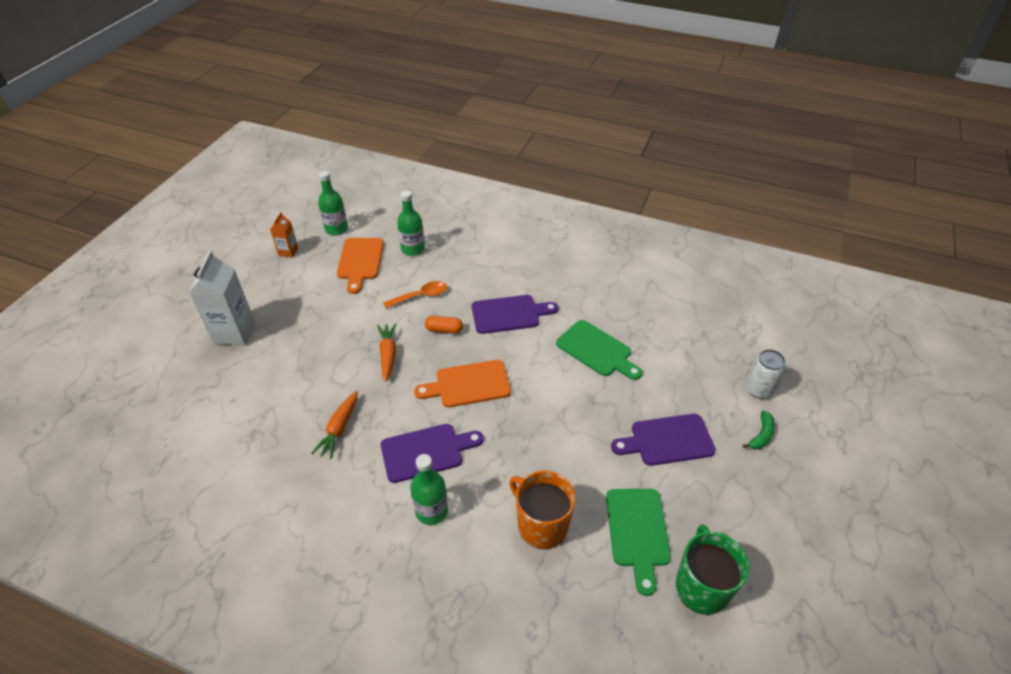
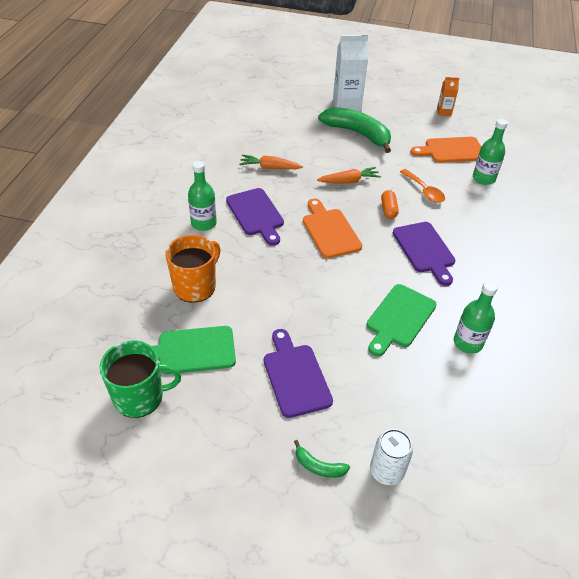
camera: 80 degrees right, 0 degrees up
green bottle [318,171,348,235] -> green bottle moved to [454,281,498,354]
none -> green banana [318,107,391,153]

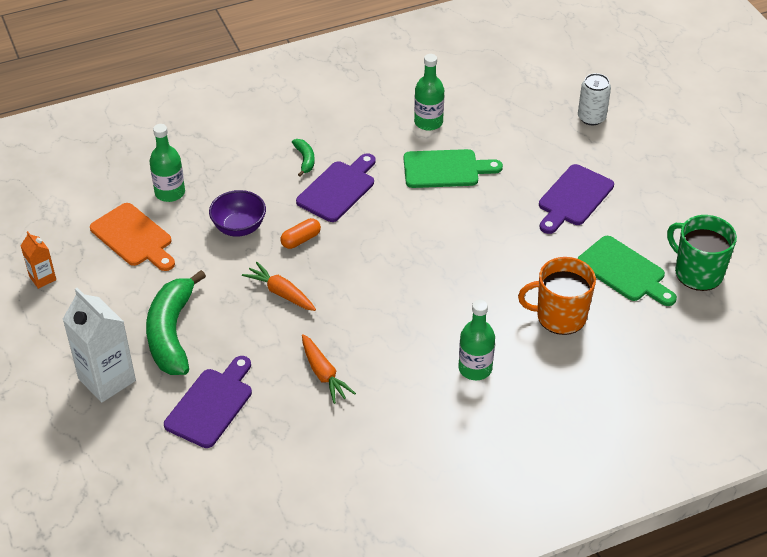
camera: 125 degrees left, 0 degrees up
purple cutting board [226,188,284,246] -> purple cutting board moved to [164,356,252,448]
green banana [294,440,350,478] -> green banana moved to [292,139,315,177]
orange cutting board [303,199,362,258] -> none
orange spoon [400,169,445,203] -> purple bowl [209,190,266,237]

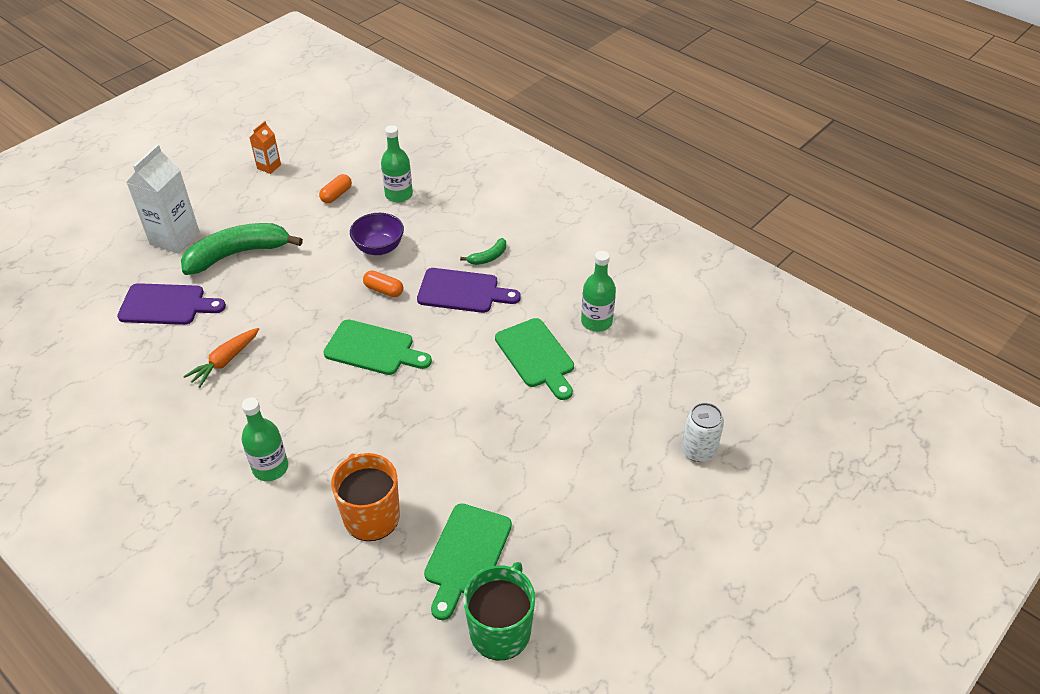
camera: 65 degrees right, 0 degrees up
orange cutting board [90,203,175,271] -> orange capsule [319,174,352,203]
orange carrot [242,262,316,311] -> none
purple cutting board [539,164,614,234] -> none
none -> green cutting board [323,320,432,375]

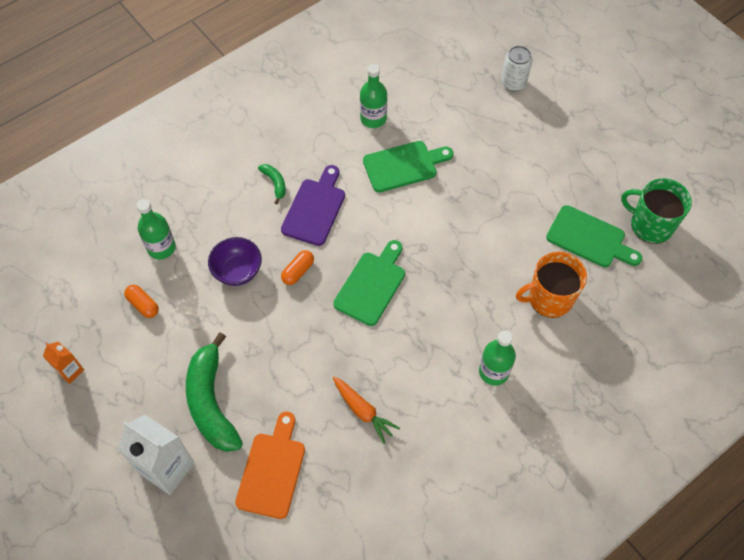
camera: 80 degrees left, 15 degrees up
purple cutting board [117,283,226,325] -> orange cutting board [235,412,305,519]

